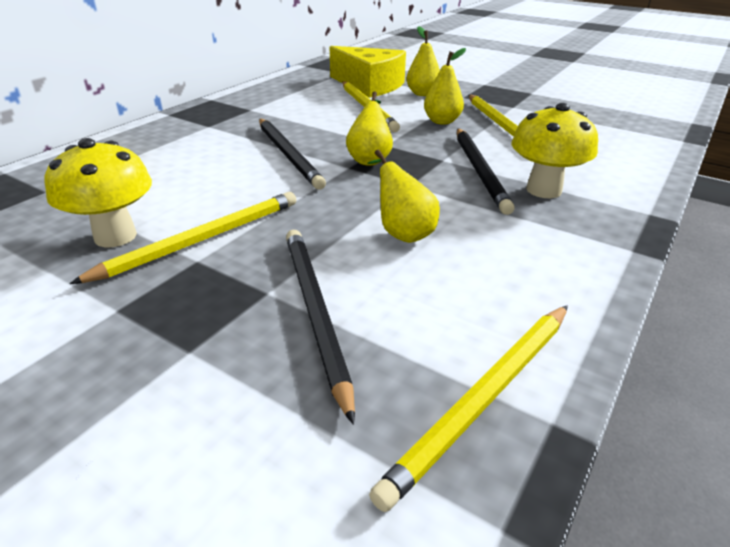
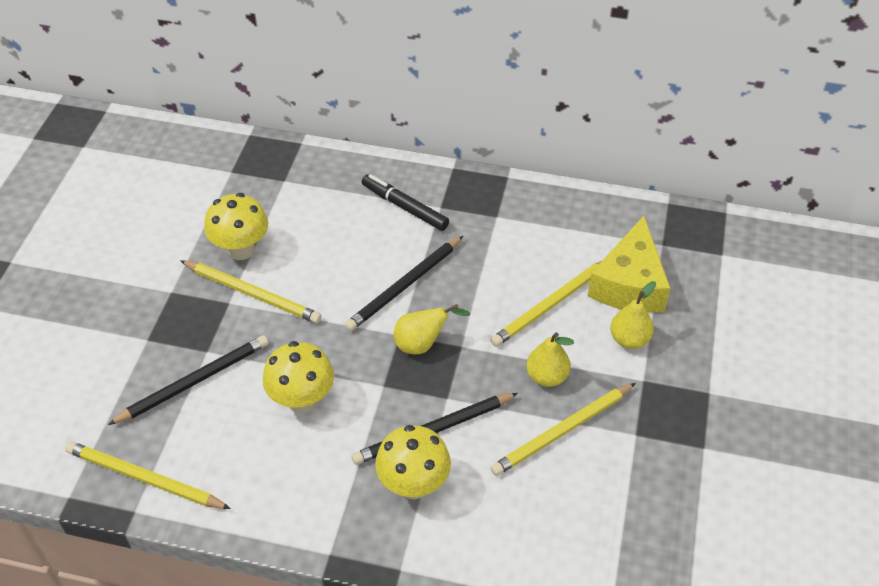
camera: 70 degrees right, 15 degrees up
yellow pear [367,149,440,243] -> yellow mushroom [263,341,334,413]
none -> black marker [362,174,449,231]

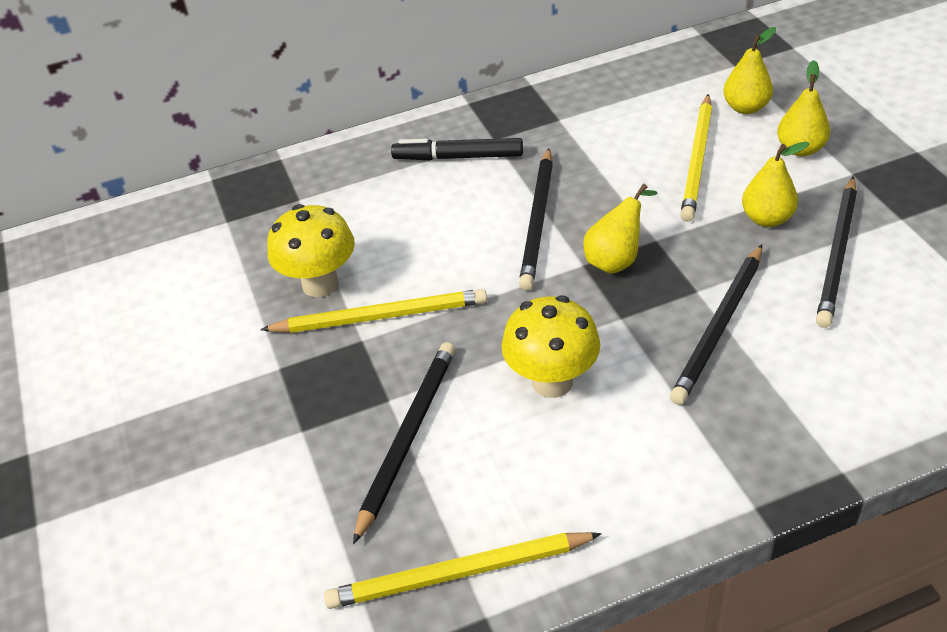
camera: 30 degrees left, 5 degrees down
yellow mushroom [375,425,451,499] -> none
yellow pencil [490,383,636,476] -> black pencil [816,176,857,328]
yellow cheese [588,216,671,313] -> yellow pear [723,27,776,114]

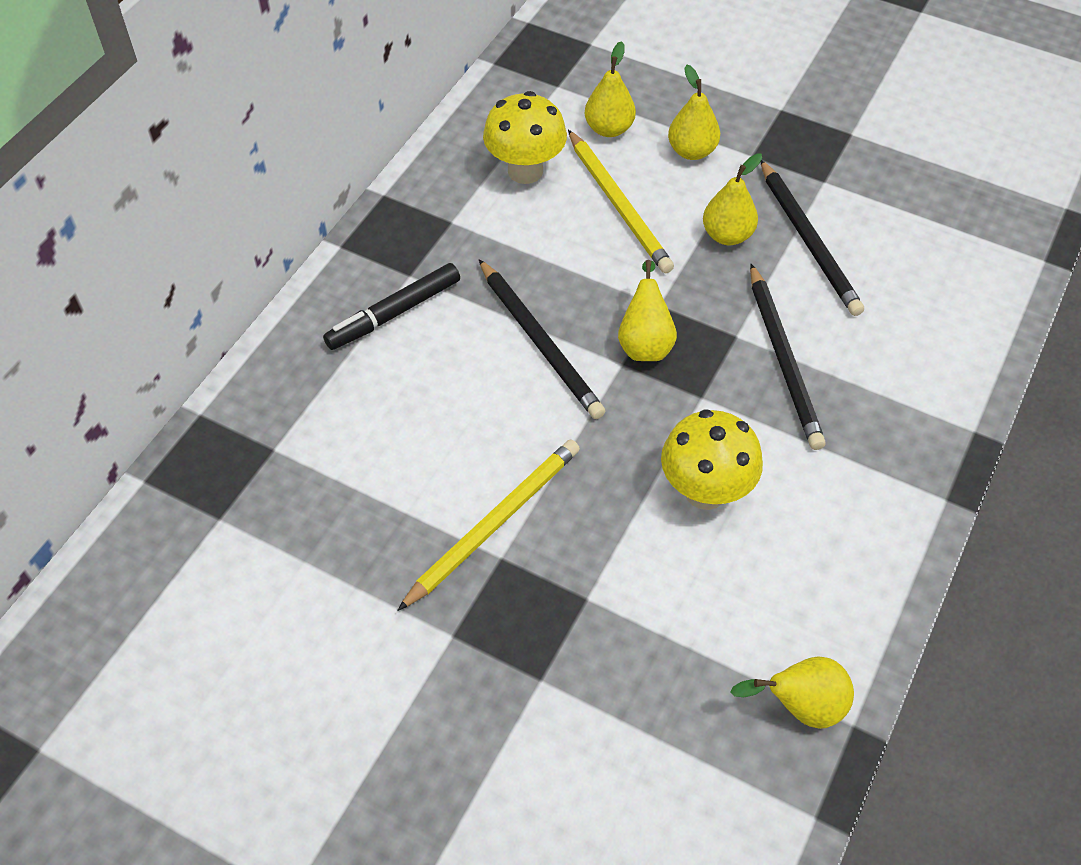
camera: 45 degrees left, 10 degrees up
yellow mushroom [267,204,355,297] -> yellow mushroom moved to [483,91,567,184]
yellow pencil [324,532,602,609] -> yellow pear [730,656,854,729]
black pencil [353,342,455,544] -> none

